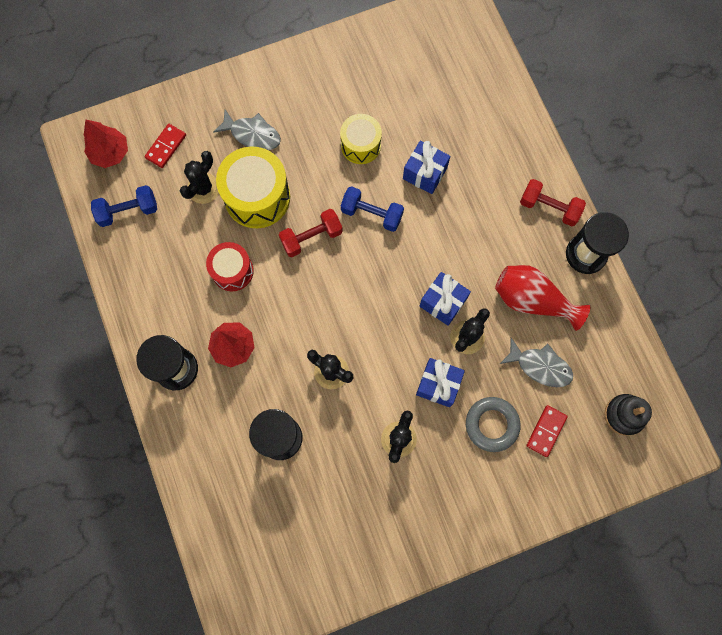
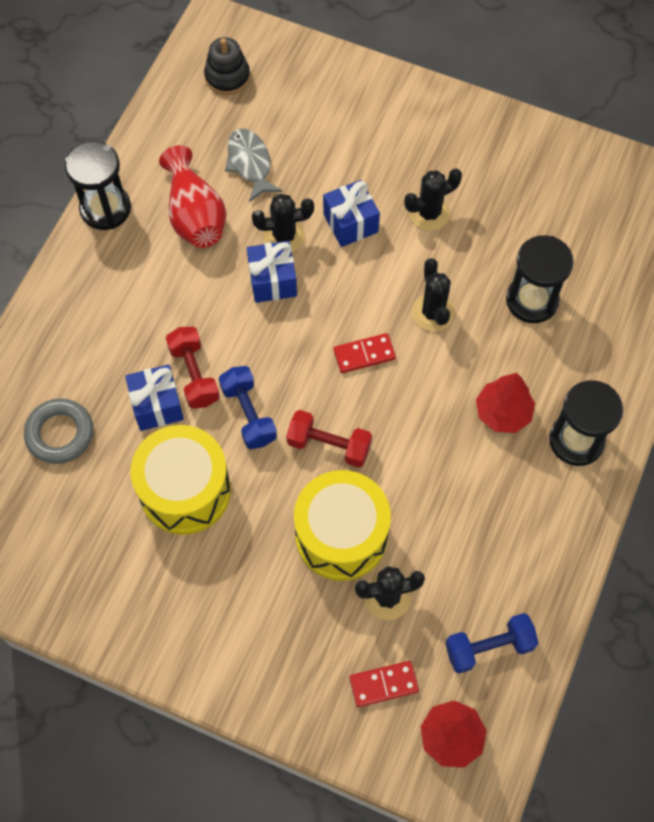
camera: 135 degrees left, 10 degrees down
blue dumbbell [91,185,157,227] -> blue dumbbell turned 45 degrees counterclockwise [445,613,539,674]
red drum [206,242,254,291] -> none
grey fish [213,110,281,150] -> none
yellow drum [340,114,382,164] -> yellow drum [131,425,231,535], size x1.61
grey ring [466,397,521,452] -> grey ring moved to [24,399,93,464]
red dumbbell [520,179,586,226] -> red dumbbell moved to [166,327,220,409]
red domino [526,405,568,457] -> red domino moved to [334,333,396,373]

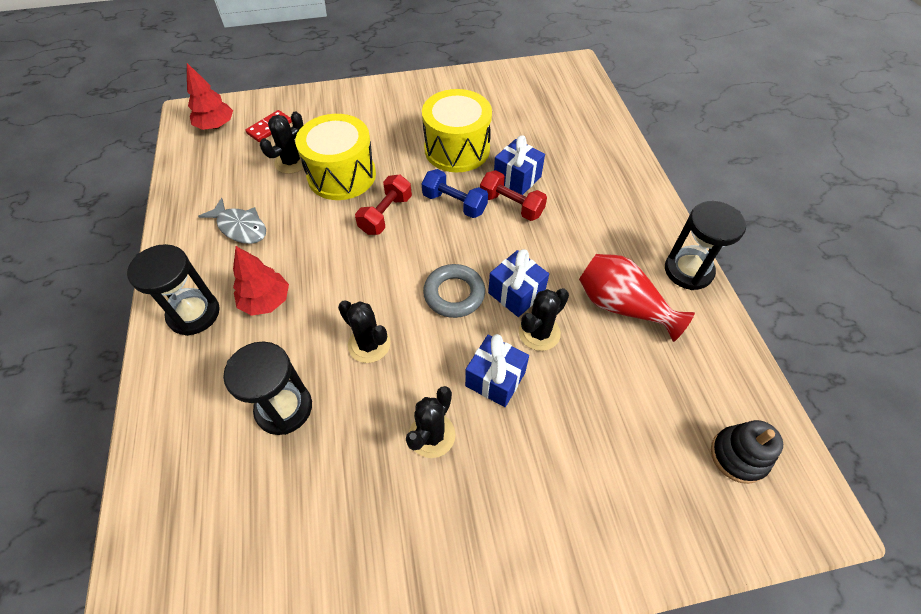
camera: 145 degrees right, 10 degrees down
grey ring [24,399,93,464] -> grey ring moved to [423,264,485,318]
grey fish [225,129,282,202] -> grey fish moved to [198,198,266,244]
red dumbbell [286,410,372,468] -> red dumbbell turned 45 degrees counterclockwise [355,175,412,235]
red domino [334,333,396,373] -> none
blue dumbbell [445,613,539,674] -> none

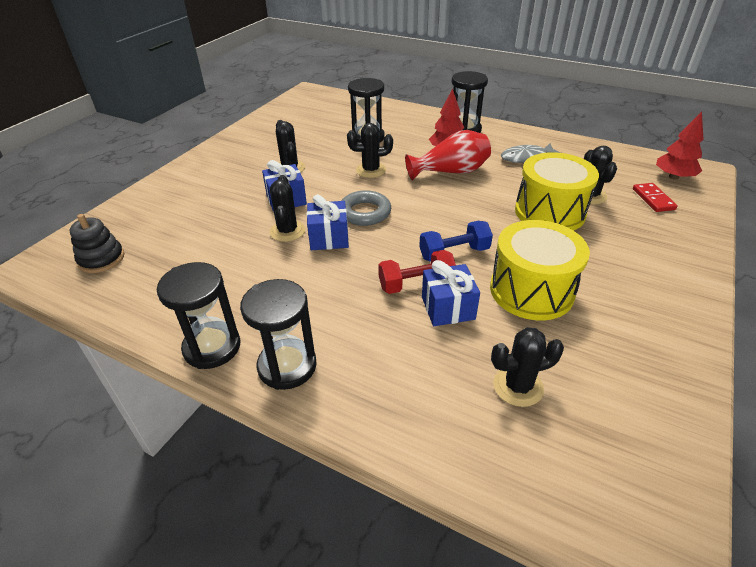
camera: 130 degrees right, 15 degrees down
red dumbbell [355,175,412,235] -> none
red vase [579,254,695,342] -> red vase moved to [405,130,491,180]
none -> black hourglass [240,279,317,390]
none -> black cactus [491,327,564,407]

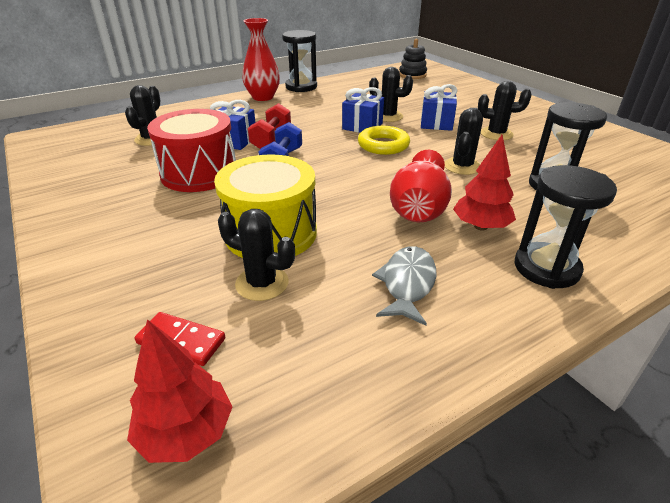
camera: 120 degrees right, 5 degrees down
black hourglass [240,279,317,390] -> red vase [242,18,280,101]
grey ring [341,190,391,226] -> yellow ring [358,126,410,155]
yellow drum [490,220,590,320] -> red drum [147,109,236,192]

